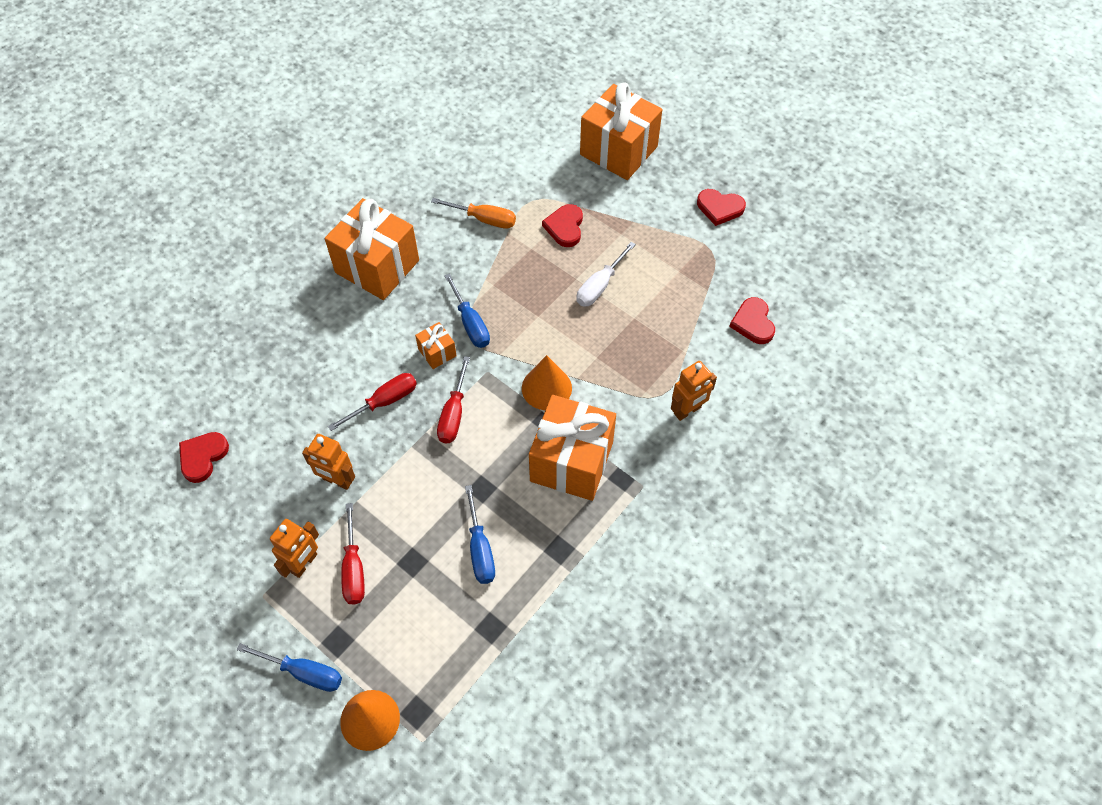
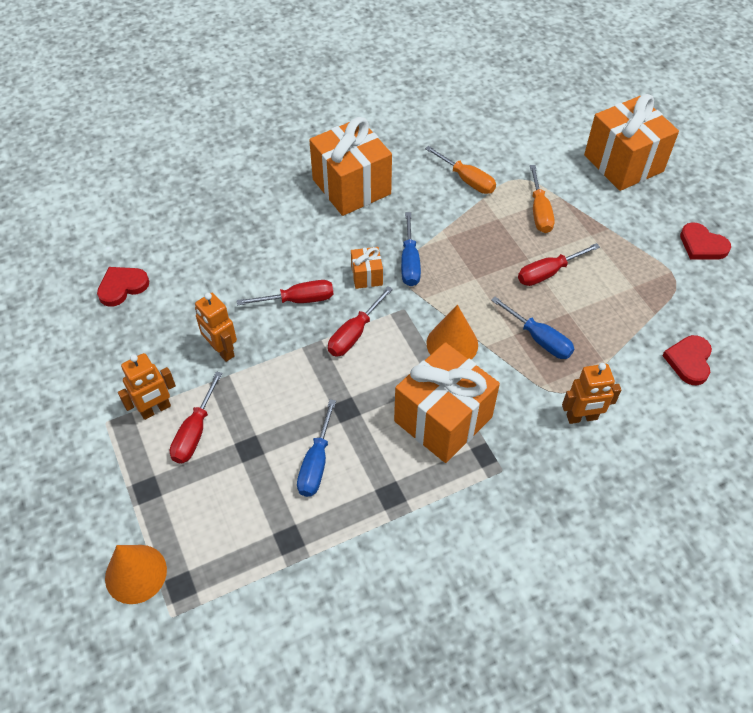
camera: 25 degrees right, 5 degrees down
blue screwdriver [236,643,342,692] -> blue screwdriver moved to [491,297,574,359]
red heart [542,204,583,247] -> orange screwdriver [530,165,555,233]
white screwdriver [576,242,636,307] -> red screwdriver [518,243,600,286]

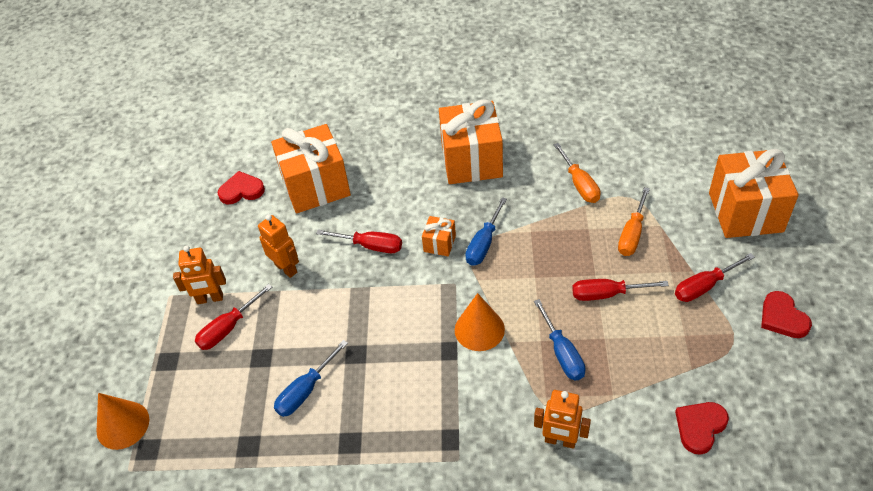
camera: 30 degrees right, 5 degrees down
orange robot [195,293,237,362] -> orange robot turned 150 degrees clockwise [258,214,299,278]
red screwdriver [328,287,393,357] -> red screwdriver moved to [675,253,755,302]
orange gift [394,342,500,463] -> orange gift moved to [271,124,351,213]

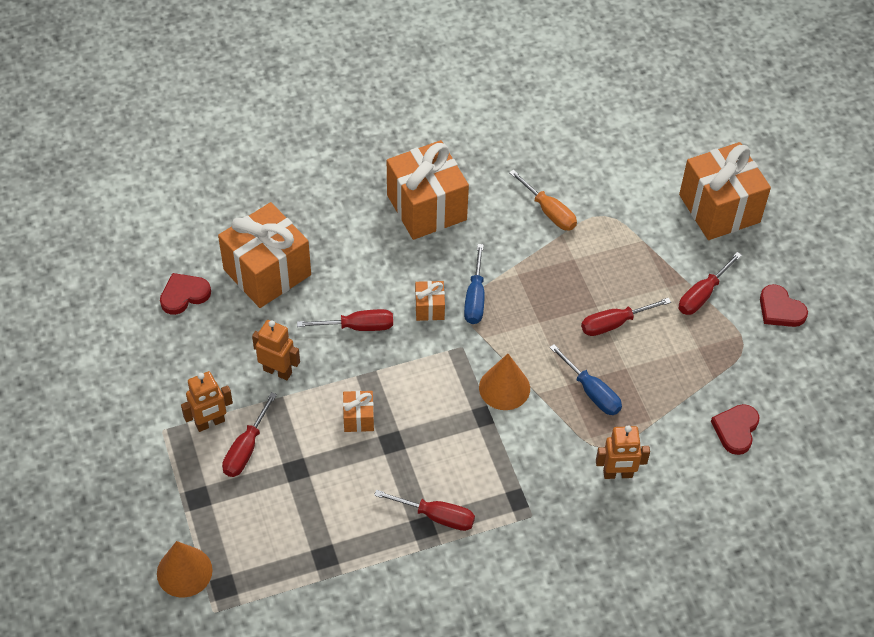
camera: 25 degrees left, 5 degrees up
blue screwdriver [274,340,348,417] -> none
orange screwdriver [618,187,650,256] -> none
none -> orange gift [343,391,374,432]
none -> red screwdriver [374,490,475,531]

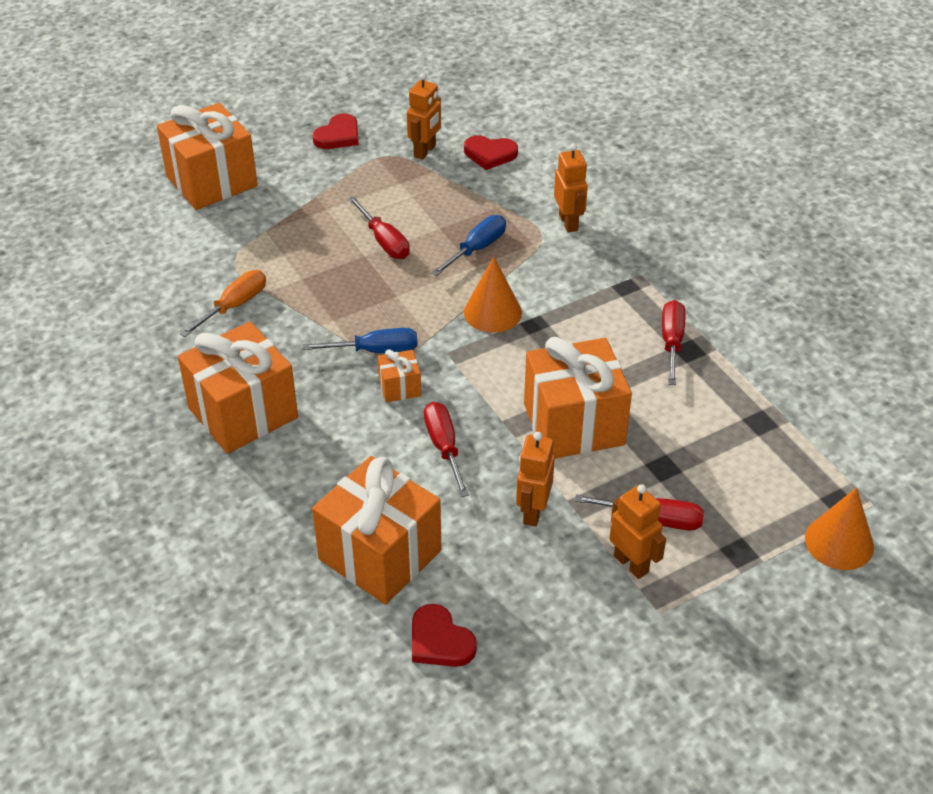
camera: 100 degrees left, 10 degrees down
orange gift [343,391,374,432] -> orange gift [524,337,632,458], size x2.23
red screwdriver [679,252,742,315] -> none
none -> orange robot [407,73,441,160]

